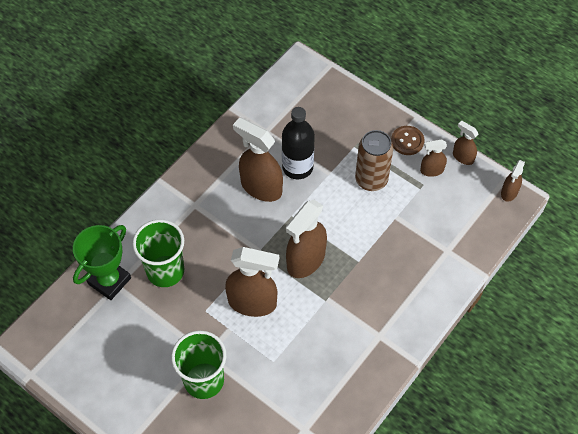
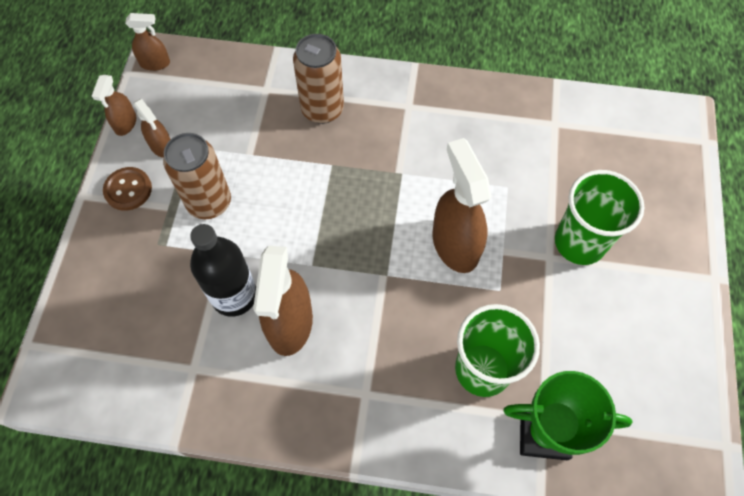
camera: 120 degrees left, 5 degrees up
brown spray bottle [286,200,327,278] -> none
none -> brown can [293,34,344,124]

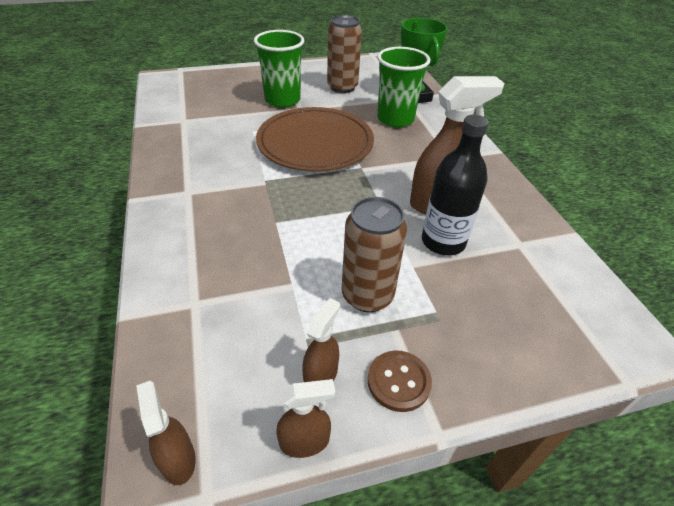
camera: 115 degrees left, 20 degrees down
brown can [293,34,344,124] -> brown can moved to [327,15,362,93]
brown spray bottle [433,138,491,273] -> brown plate [256,107,374,172]

